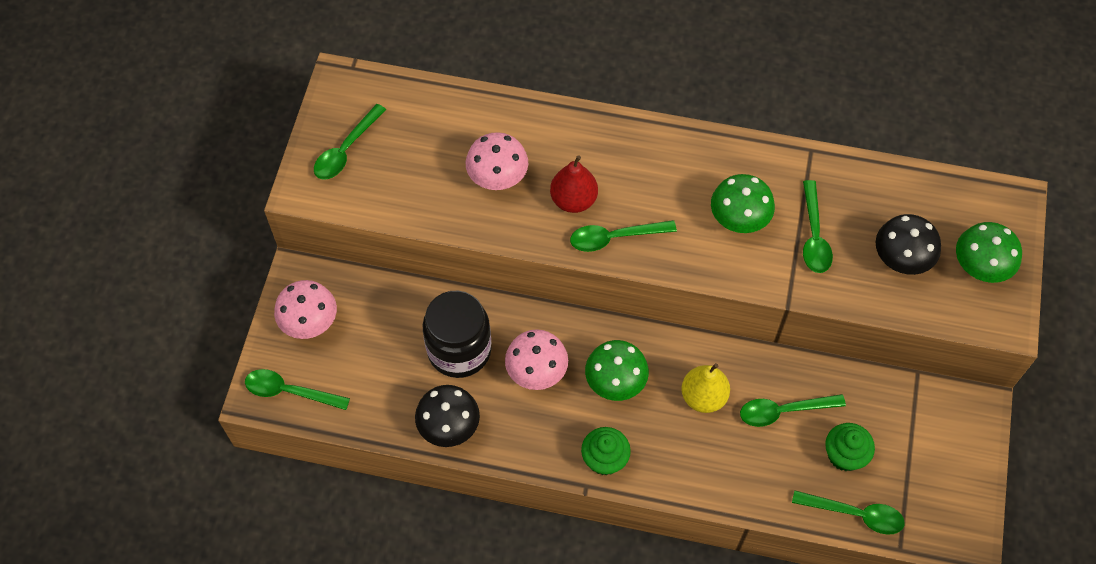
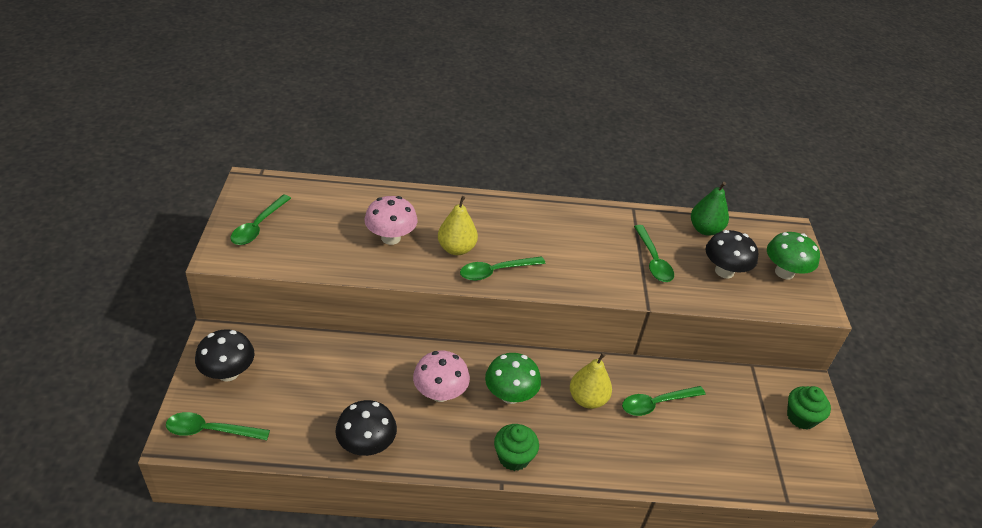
camera: 15 degrees left, 20 degrees down
pink mushroom [274,280,337,339] -> black mushroom [195,329,254,381]
black jar [423,291,492,378] -> none
red pear [550,155,598,213] -> yellow pear [438,196,478,255]
green mushroom [711,174,775,233] -> none
green spoon [792,490,905,535] -> none
green cupcake [825,423,875,471] -> green cupcake moved to [787,386,831,429]
none -> green pear [691,182,729,236]

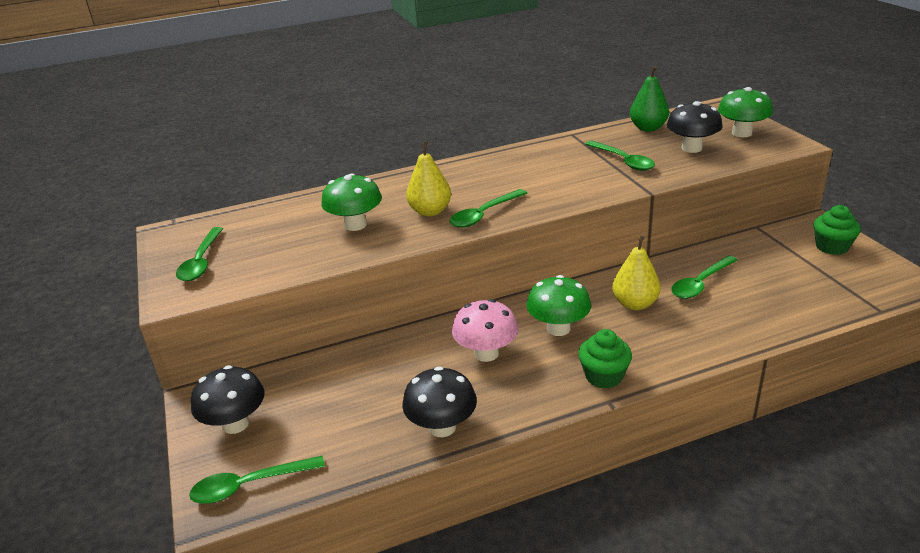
camera: 15 degrees left, 10 degrees down
pink mushroom [364,196,418,245] -> green mushroom [321,173,382,231]

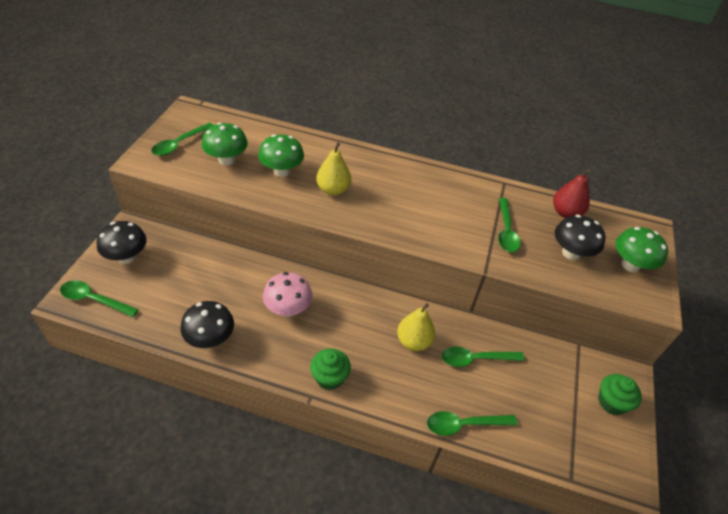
camera: 30 degrees right, 15 degrees up
green spoon [450,189,527,228] -> green spoon moved to [427,411,517,436]
green mushroom [526,275,591,336] -> green mushroom moved to [202,122,248,166]
green pear [630,66,669,132] -> red pear [553,170,590,218]

